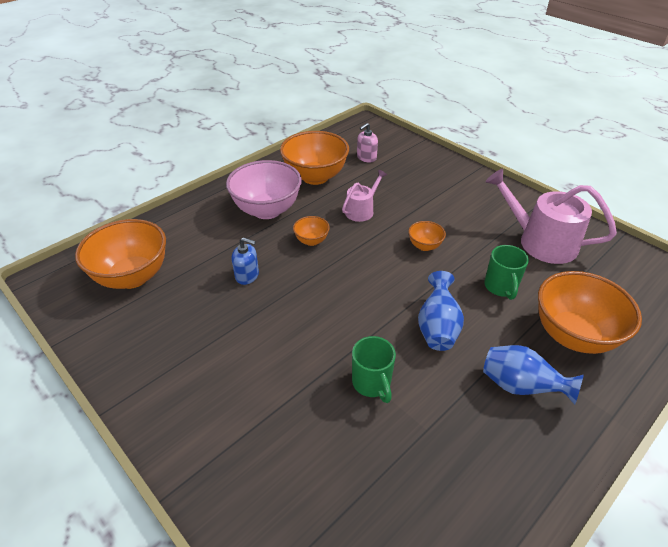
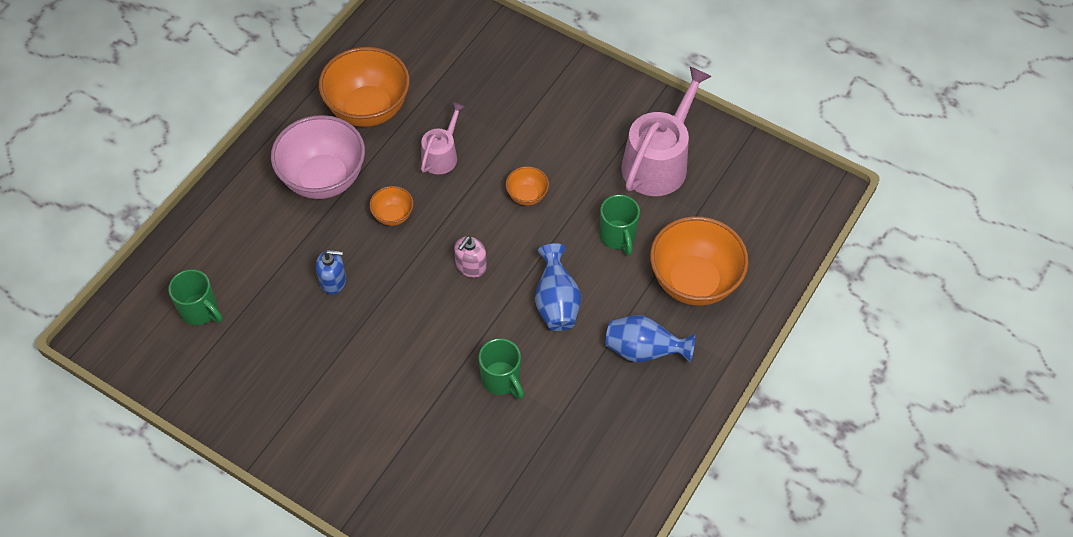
camera: 15 degrees left, 15 degrees up
orange bowl [75,219,166,289] -> green mug [168,269,222,325]
pink soap dispenser [357,123,378,162] -> pink soap dispenser moved to [454,236,487,278]
pink watering can [486,169,617,264] -> pink watering can turned 105 degrees clockwise [621,66,712,196]

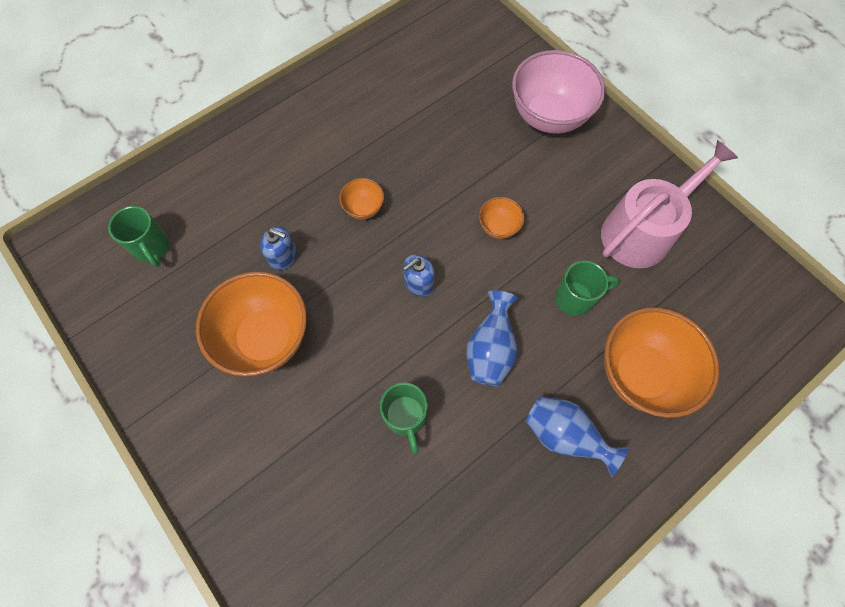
camera: 20 degrees right, 10 degrees up
pink bowl [271,115,365,199] -> pink bowl moved to [512,50,605,134]
orange bowl [319,47,410,127] -> orange bowl moved to [196,271,307,376]
pink watering can [421,102,465,174] -> none
pink soap dispenser [454,236,487,278] -> blue soap dispenser [403,254,435,297]
green mug [599,194,640,255] -> green mug turned 105 degrees counterclockwise [555,261,620,316]

